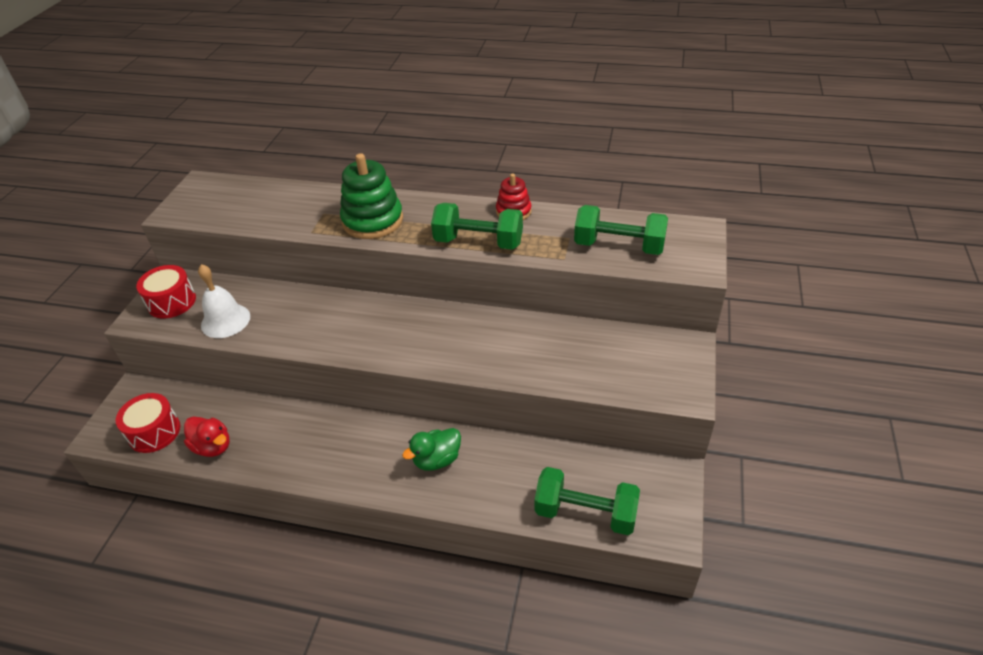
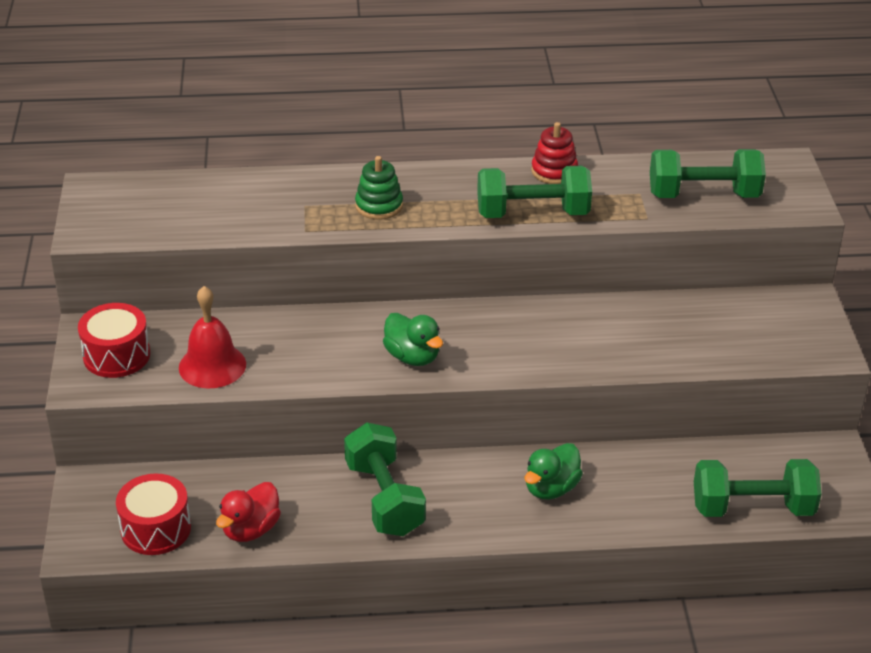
camera: 20 degrees left, 5 degrees down
red duck [184,417,230,457] -> red duck turned 105 degrees clockwise [216,482,281,542]
white bell [198,264,250,338] -> red bell [179,286,246,388]
green stacking toy [340,153,403,239] -> green stacking toy [355,156,403,220], size x0.58
none -> green dumbbell [344,423,426,536]
none -> green duck [383,313,443,366]

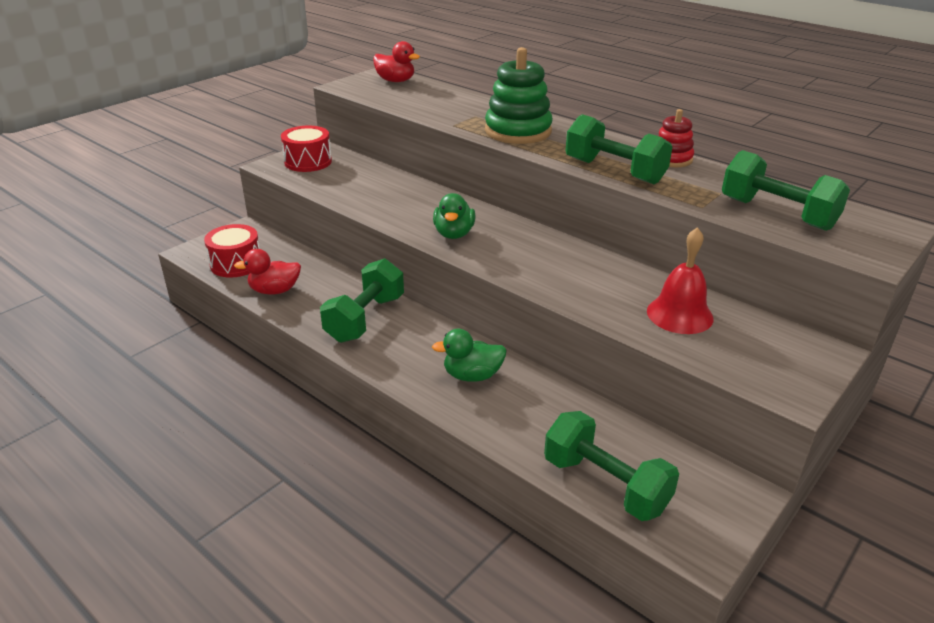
camera: 45 degrees right, 5 degrees down
red bell [179,286,246,388] -> red bell moved to [647,227,714,334]
green stacking toy [355,156,403,220] -> green stacking toy [485,47,553,144], size x1.72
none -> red duck [373,41,420,82]

